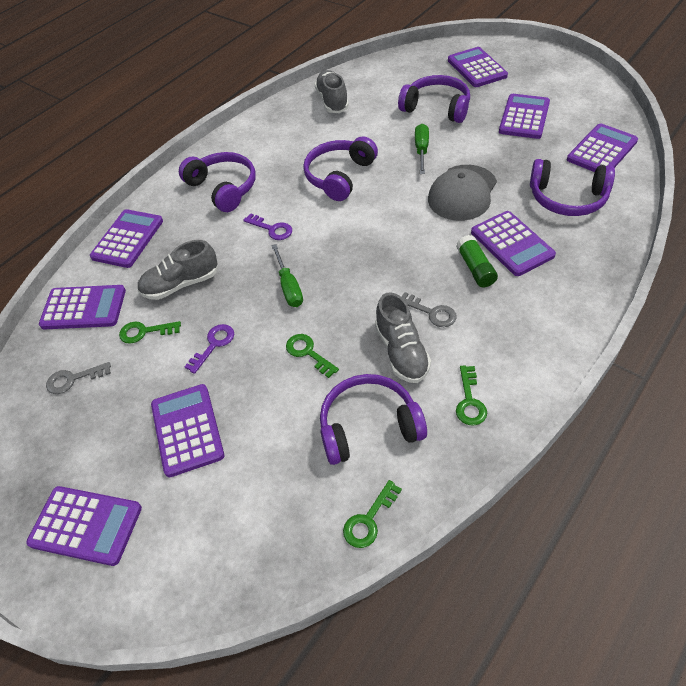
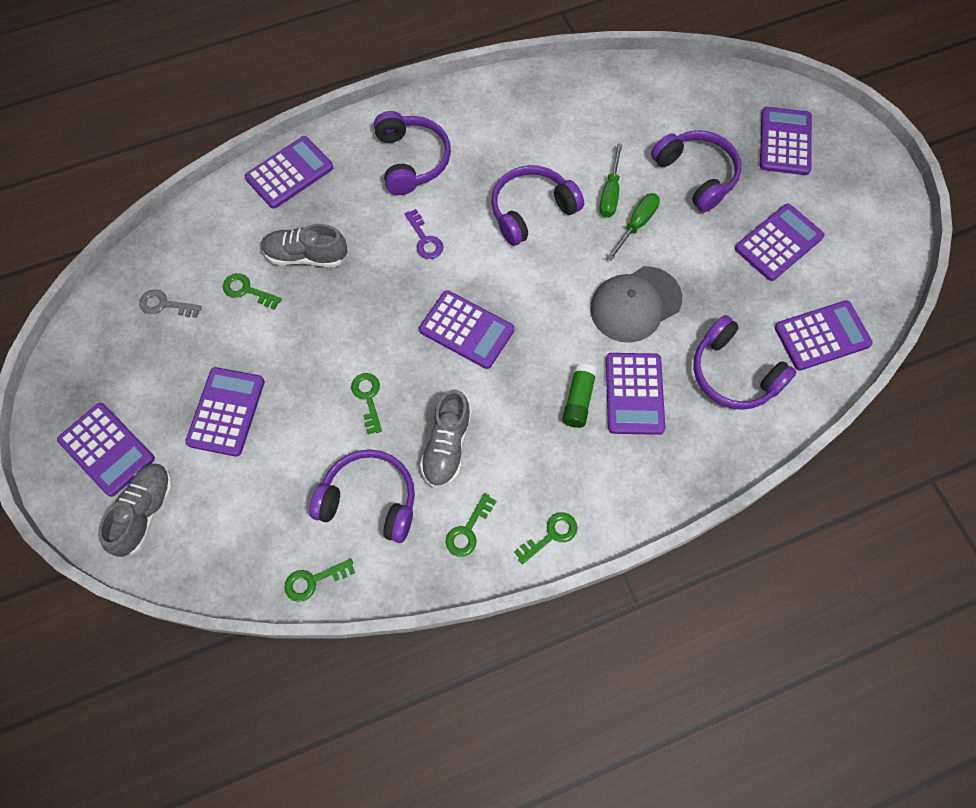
camera: 25 degrees right, 15 degrees up
purple calculator [39,285,126,329] -> purple calculator moved to [419,290,514,369]
purple key [184,324,234,374] -> none
green screwdriver [271,244,303,307] -> green screwdriver moved to [599,143,623,217]
grey shoe [314,70,349,113] -> grey shoe moved to [98,464,173,557]
grey key [402,292,457,327] -> none
none -> green key [514,512,577,564]

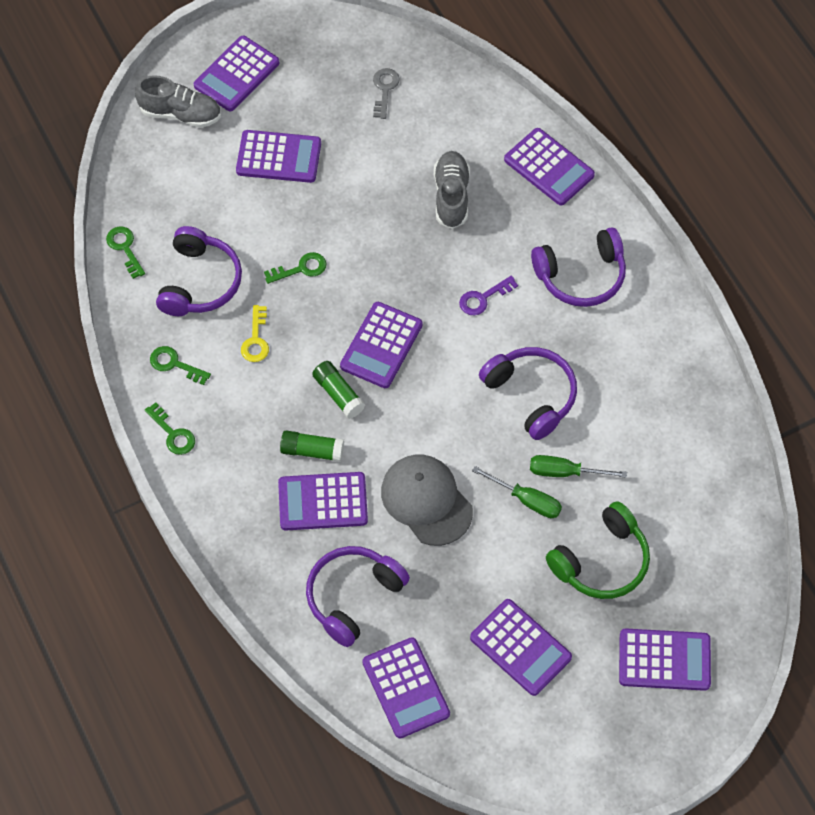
camera: 85 degrees right, 5 degrees down
green key [223,273,282,309] -> none
grey shoe [420,390,472,488] -> yellow key [241,305,269,362]
purple headphones [651,130,741,212] -> green headphones [546,501,650,599]
none -> green glue stick [312,361,365,419]

